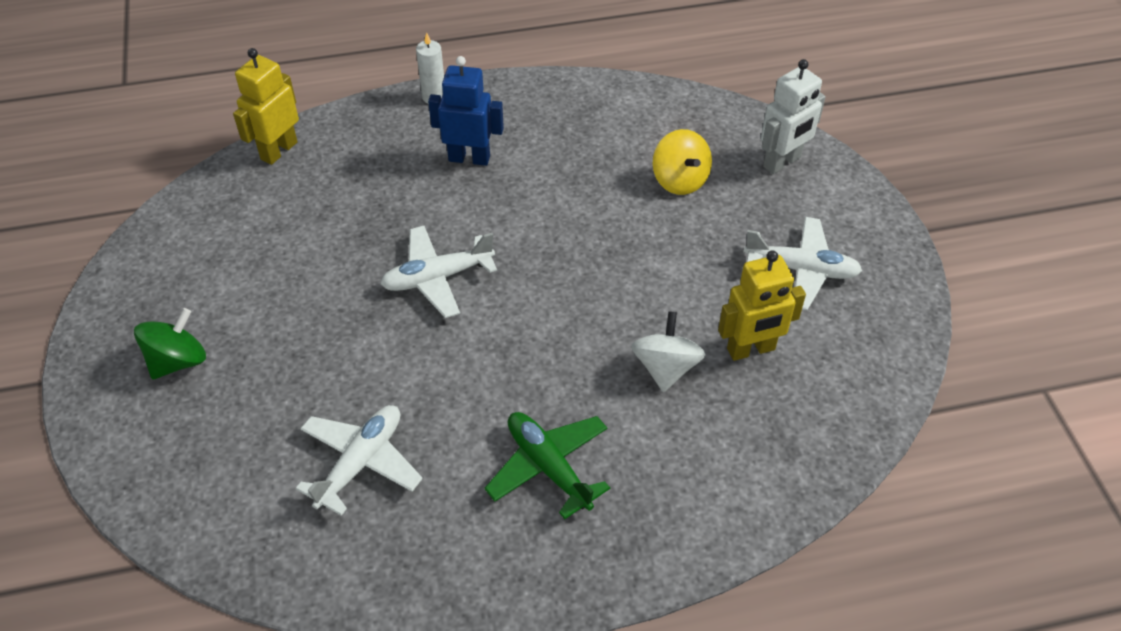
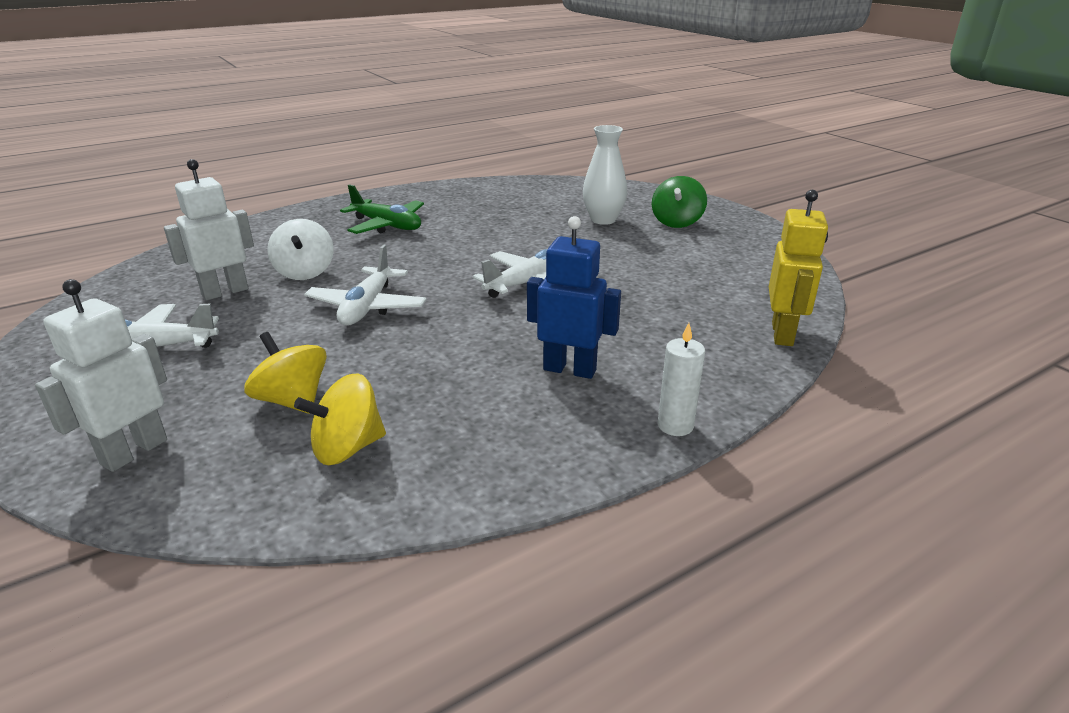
camera: 160 degrees right, 20 degrees down
white plane [296,405,423,516] -> white plane moved to [304,245,427,326]
blue robot [428,56,504,166] -> blue robot turned 150 degrees counterclockwise [527,216,621,379]
yellow robot [718,250,806,361] -> white robot [164,159,254,300]
none -> yellow spinning top [294,374,386,465]
none -> white vase [583,125,627,225]

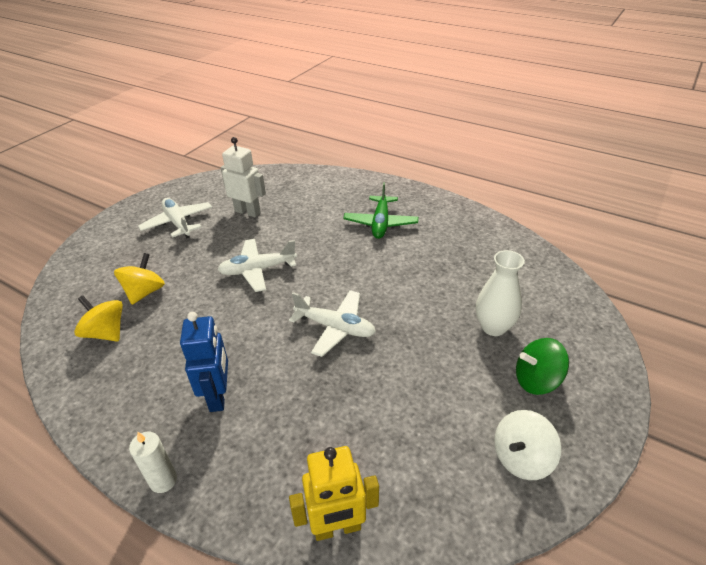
camera: 65 degrees right, 10 degrees up
white robot [35,279,167,472] -> none
white spinning top [267,219,334,280] -> white spinning top moved to [494,410,561,480]

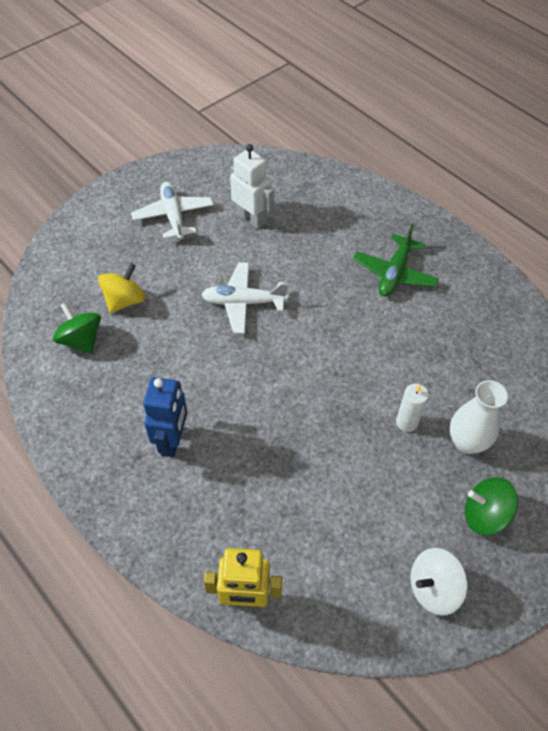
camera: 15 degrees right, 15 degrees up
yellow spinning top [74,295,123,342] -> green spinning top [53,302,101,354]
white candle [129,432,177,493] -> white candle moved to [396,384,429,432]
white plane [289,290,376,357] -> none

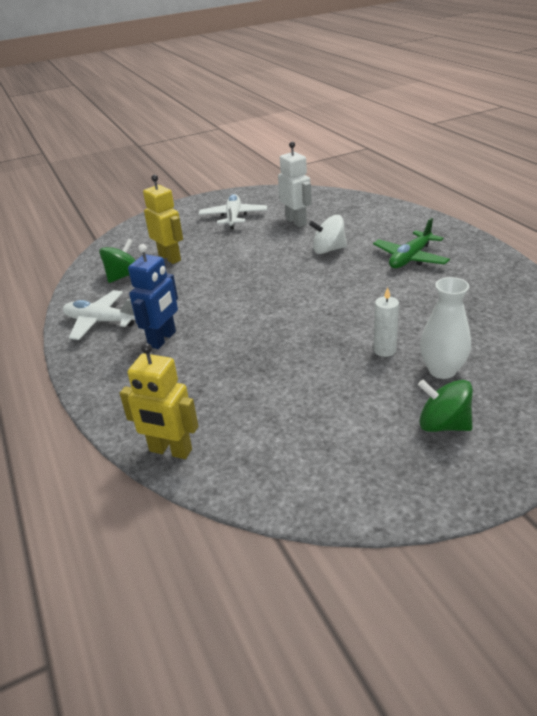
camera: 20 degrees right, 20 degrees down
green spinning top [53,302,101,354] -> green spinning top turned 60 degrees clockwise [99,239,136,283]
yellow spinning top [98,263,146,313] -> yellow robot [143,175,183,264]
white plane [201,262,288,334] -> white plane moved to [63,290,135,340]
white spinning top [410,548,468,616] -> white spinning top moved to [309,215,347,254]

